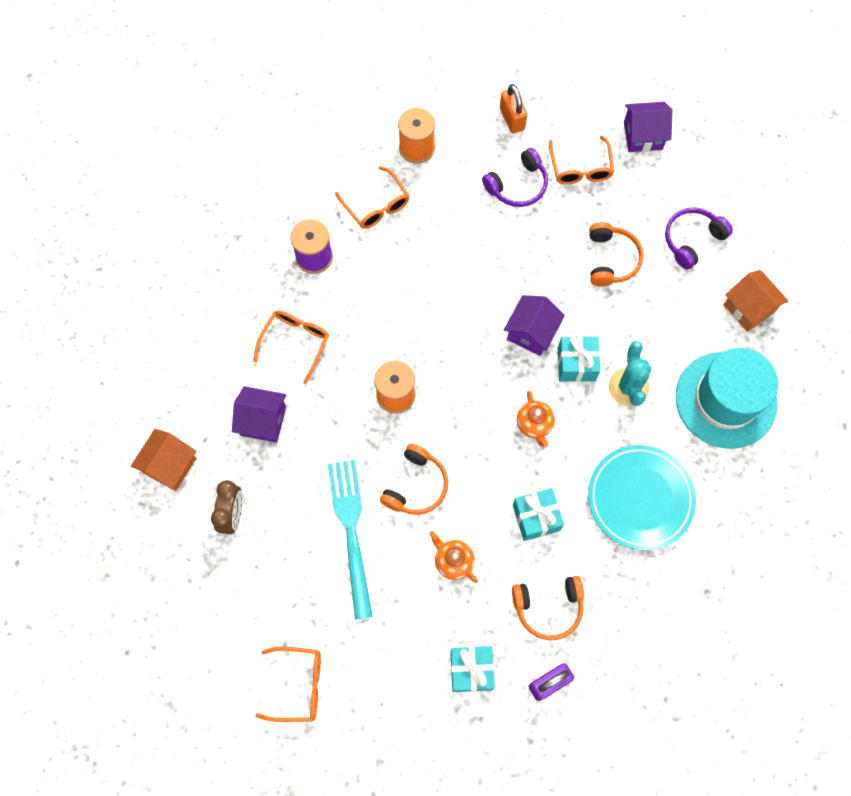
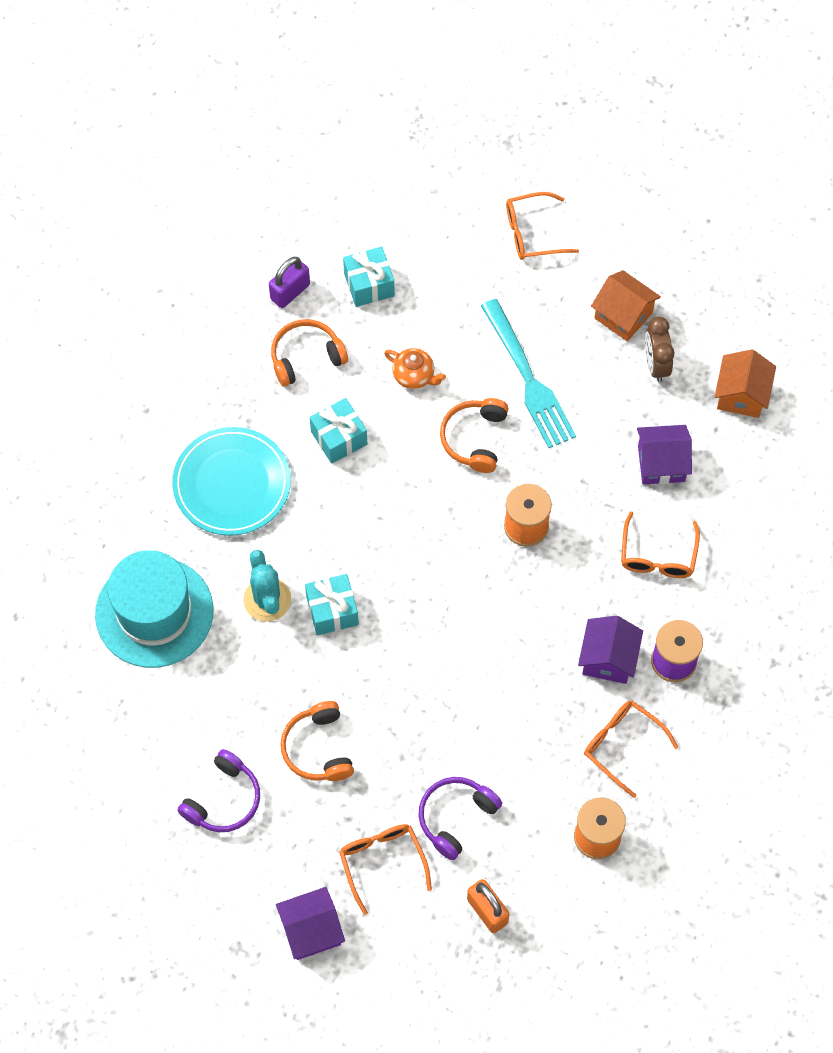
camera: 165 degrees right, 5 degrees down
purple house [504,295,565,356] -> purple house moved to [578,616,643,684]
orange teapot [517,390,555,448] -> none
orange house [723,270,789,332] -> orange house moved to [591,270,661,341]

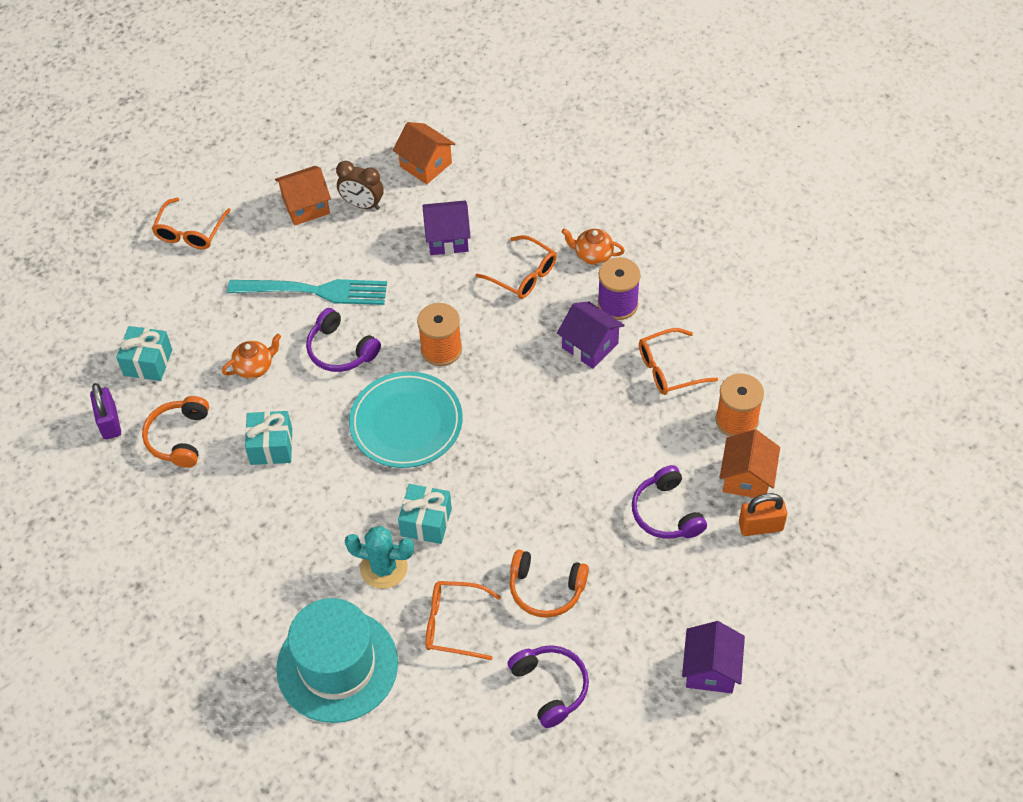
camera: 60 degrees left, 10 degrees down
turquoise plate [172,427,291,536] -> turquoise plate moved to [349,371,463,468]
orange glasses [339,824,432,915] -> orange glasses moved to [426,581,501,660]
orange headphones [440,398,509,473] -> purple headphones [306,308,381,372]
purple house [637,425,692,485] -> purple house turned 60 degrees clockwise [423,200,471,255]
none -> orange teapot [561,229,625,265]
none -> orange house [719,429,780,498]

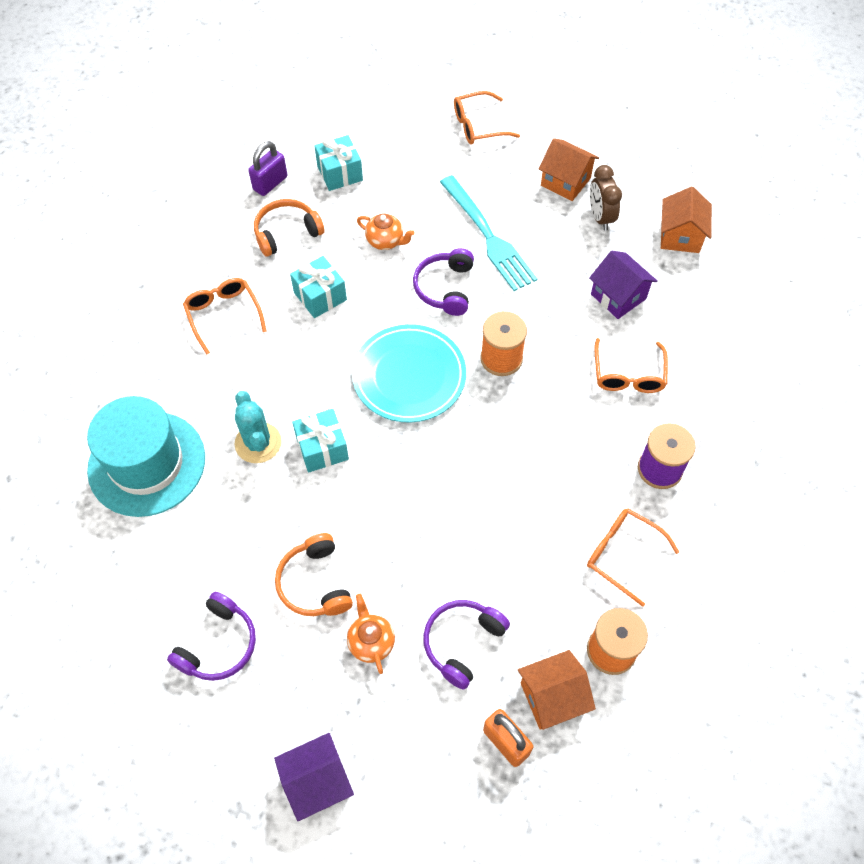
camera: 55 degrees right, 5 degrees up
orange glasses [426,581,501,660] -> orange glasses moved to [183,278,267,354]
purple house [557,302,625,369] -> none
orange teapot [561,229,625,265] -> orange teapot moved to [347,594,395,674]

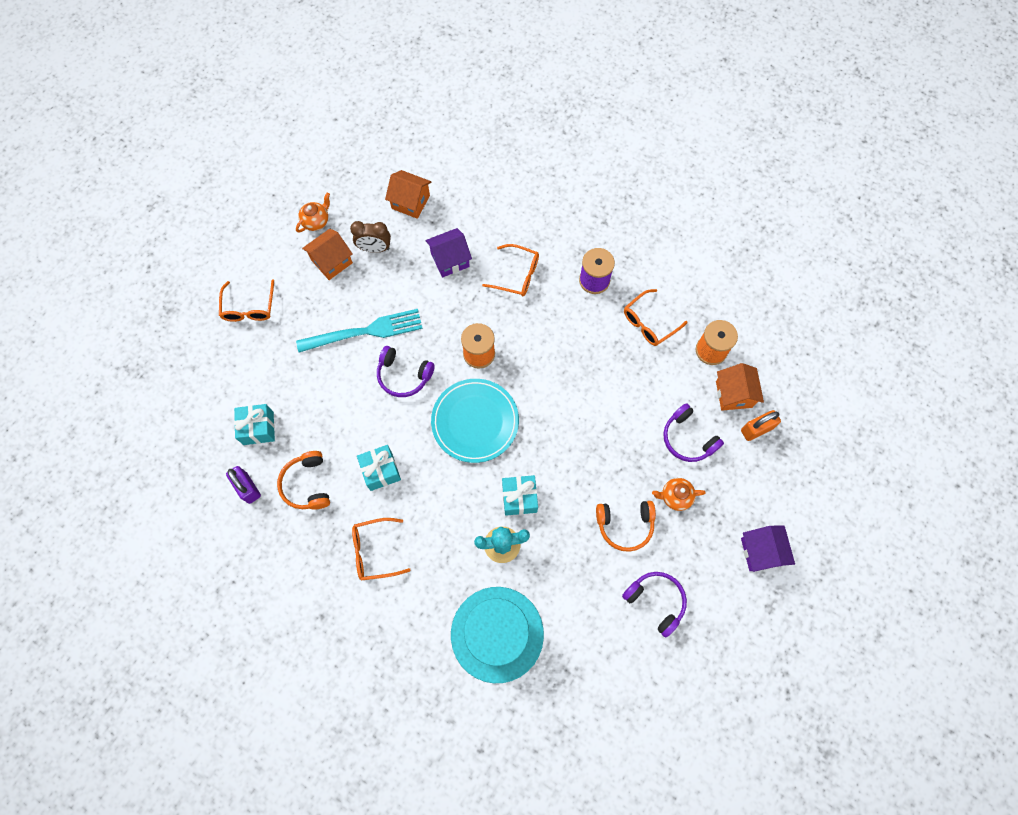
camera: 75 degrees left, 10 degrees up
orange teapot [357,214,415,250] -> orange teapot moved to [296,192,330,233]

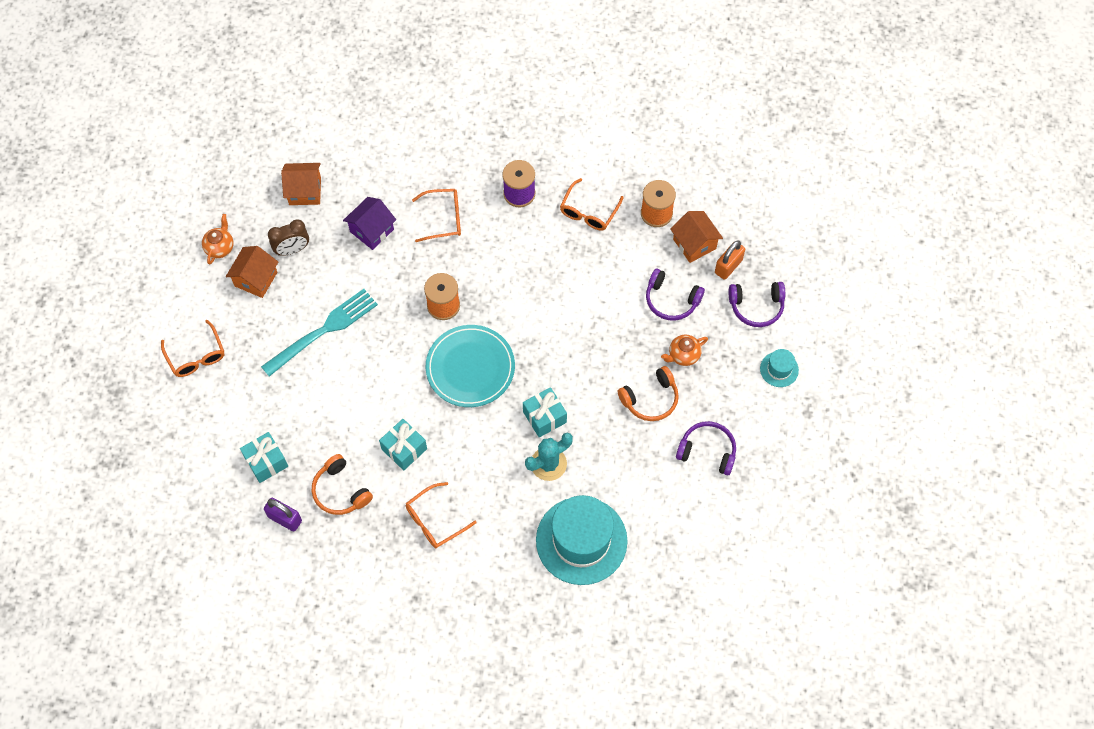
camera: 25 degrees left, 5 degrees down
purple headphones [377,346,435,397] -> purple headphones moved to [729,282,785,327]
purple house [741,526,795,572] -> turquoise hat [760,349,799,387]

